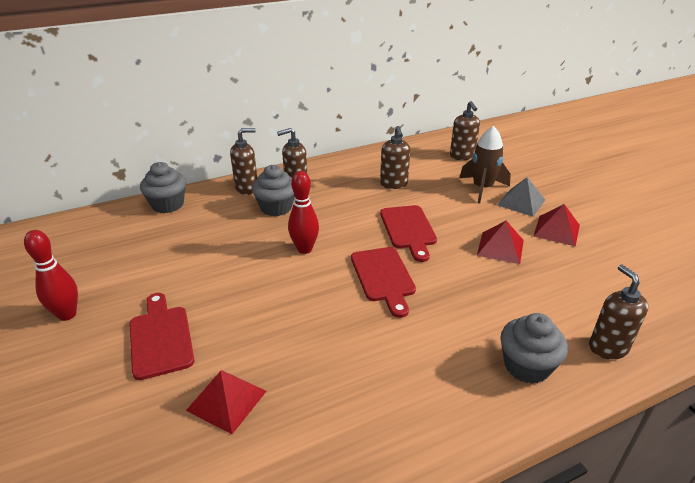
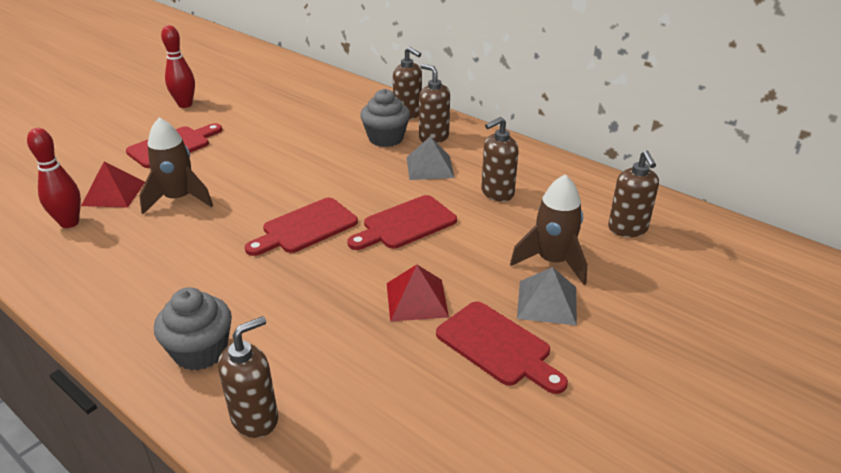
camera: 65 degrees right, 0 degrees up
grey cupcake [140,162,186,213] -> none
red bowling pin [288,171,319,254] -> red bowling pin moved to [27,128,81,228]
brown soap dispenser [450,101,480,160] -> brown soap dispenser turned 60 degrees counterclockwise [608,150,659,237]
red pyramid [534,204,580,247] -> red cutting board [436,301,568,394]
none -> brown rocket [139,118,213,214]
none -> grey pyramid [407,136,455,180]

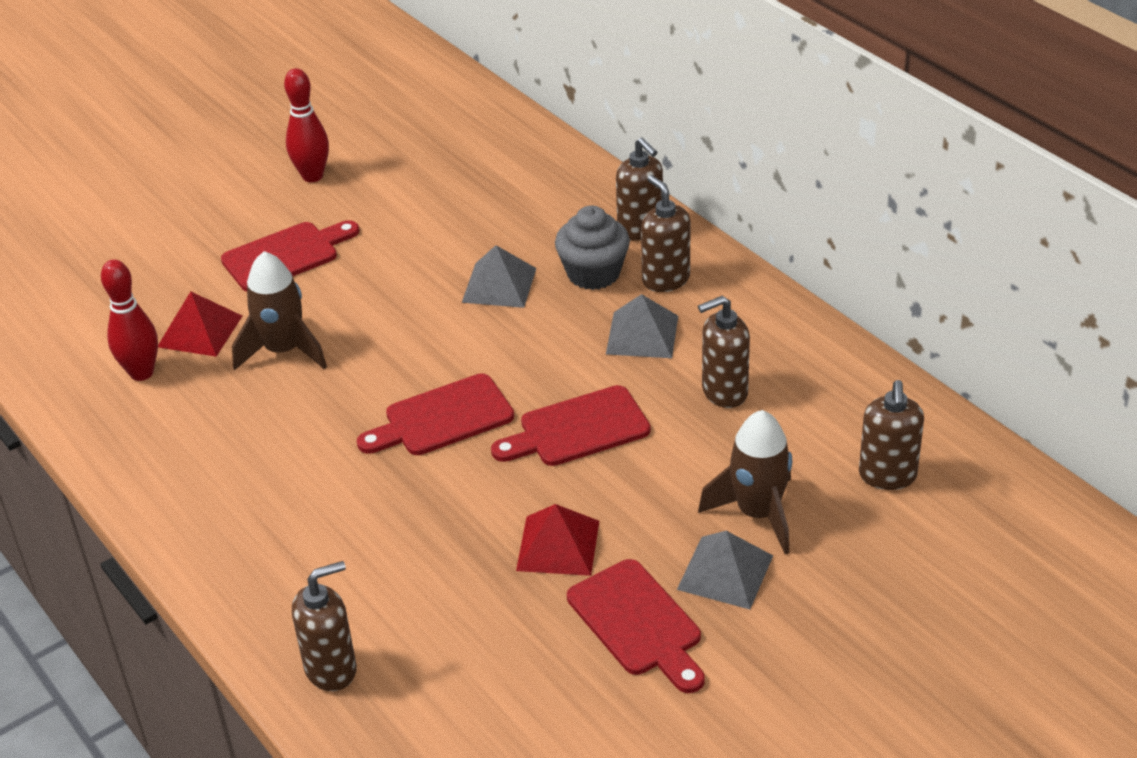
camera: 15 degrees right, 5 degrees up
grey cupcake [154,287,232,370] -> none
none -> grey pyramid [462,245,536,308]

